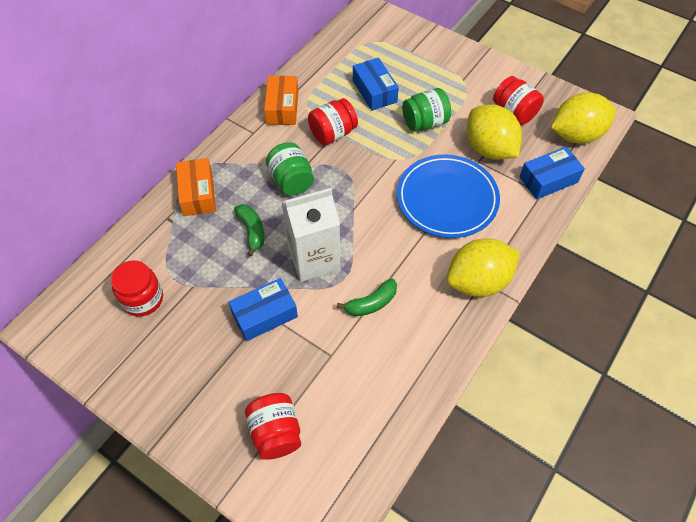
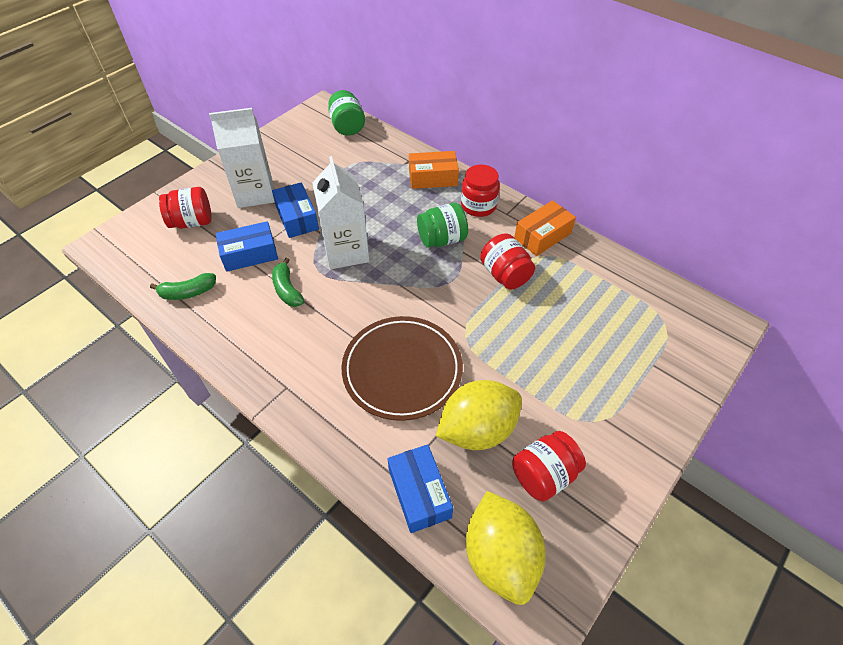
camera: 95 degrees right, 5 degrees down
red jar [111,260,163,317] -> red jar moved to [461,164,500,217]
green banana [234,204,264,256] -> green banana moved to [150,273,216,300]
orange box [264,76,298,125] -> orange box turned 45 degrees counterclockwise [514,200,576,256]
blue box [353,58,399,111] -> blue box moved to [216,221,278,272]
blue plate [397,154,500,238] -> brown plate [341,316,463,421]
green jar [402,88,451,131] -> green jar moved to [328,90,365,136]
yellow lemon [447,238,520,297] -> none
none -> white carton [209,108,275,208]

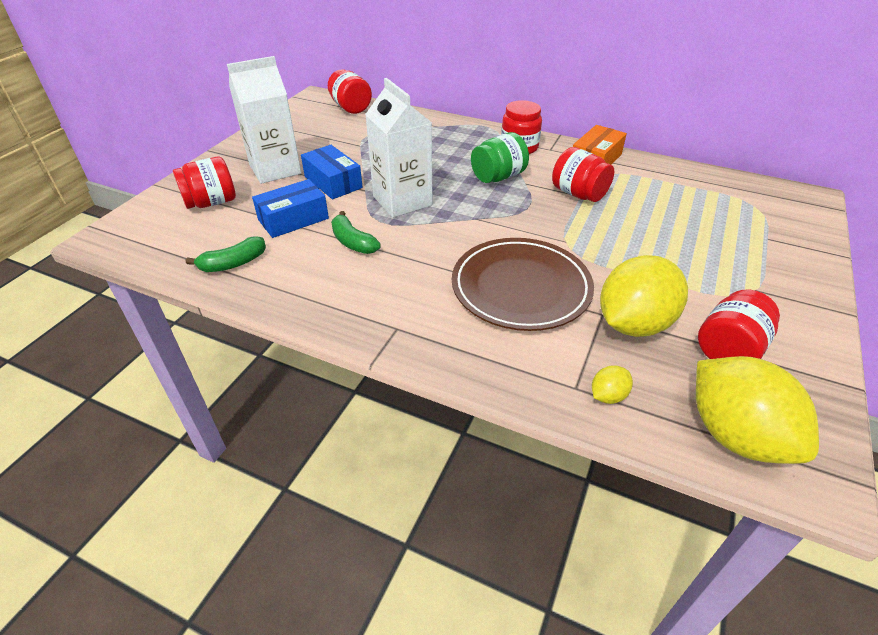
camera: 15 degrees left, 10 degrees down
green jar [328,90,365,136] -> red jar [328,69,372,114]
blue box [387,444,453,533] -> yellow lemon [592,366,633,404]
orange box [409,151,459,189] -> none

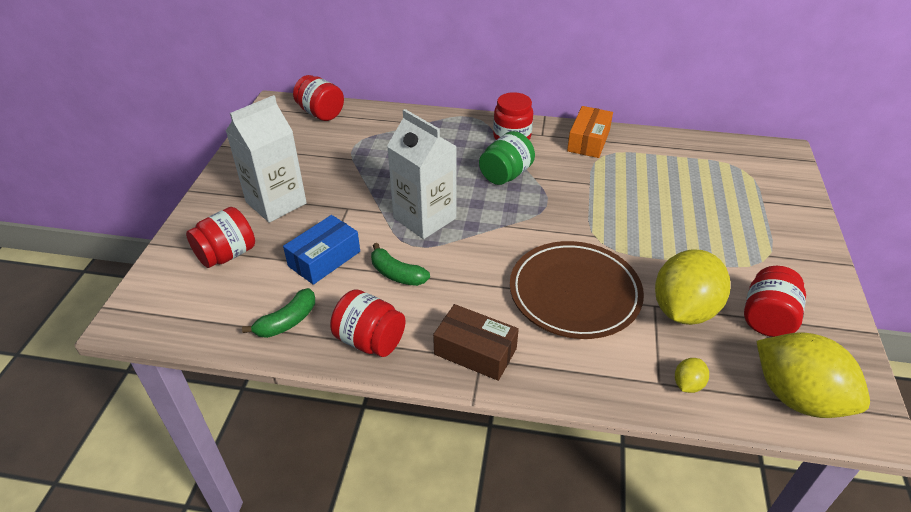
camera: 15 degrees left, 0 degrees up
blue box [301,145,363,199] -> none
red jar [552,147,614,202] -> red jar moved to [330,289,405,357]
none -> brown box [433,304,519,381]

